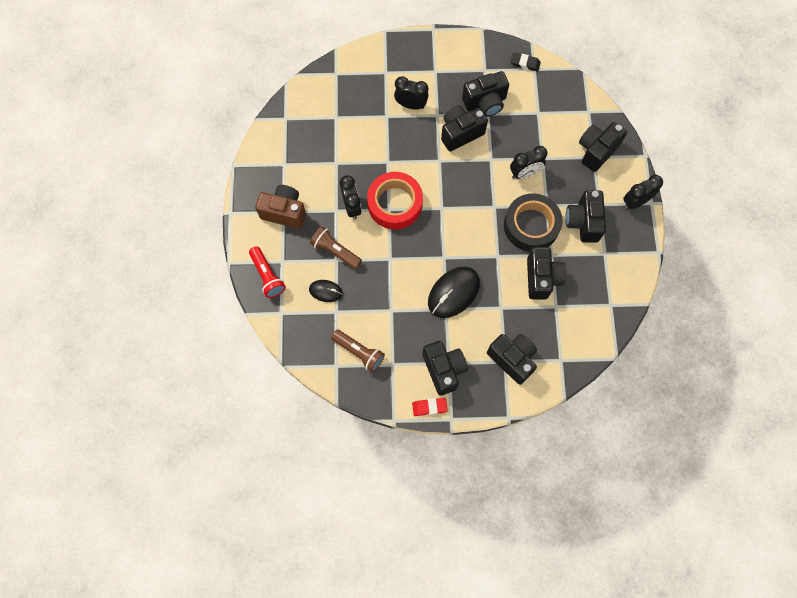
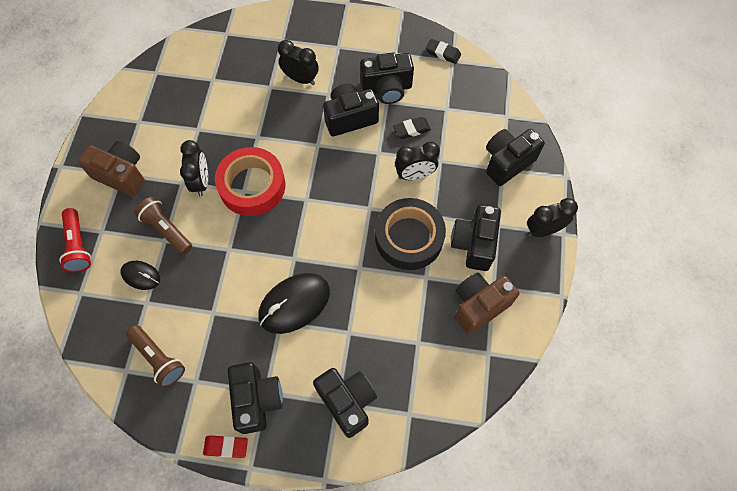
camera: 10 degrees right, 5 degrees down
black camera [527,247,567,299] -> none
none -> black eraser [393,117,431,139]
none -> brown camera [455,273,519,335]

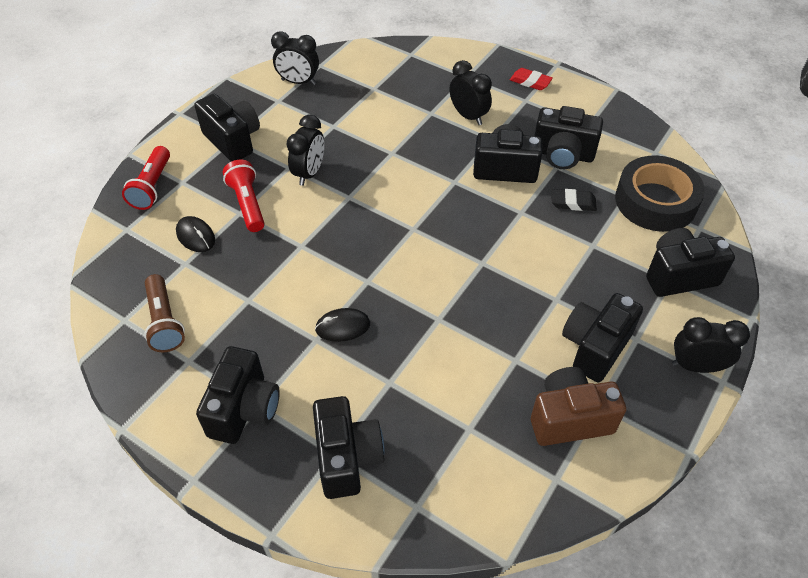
camera: 25 degrees right, 15 degrees down
brown camera [78,141,145,197] -> black camera [194,94,260,162]
brown flashlight [134,197,192,255] -> red flashlight [223,160,265,232]
red eraser [203,436,248,458] -> red eraser moved to [510,68,553,90]
red tape [215,147,285,216] -> none
black mouse [258,273,330,334] -> black mouse [315,308,370,342], size x0.55
black tape [375,198,446,270] -> black tape moved to [615,155,705,232]
black clock [395,142,440,180] -> black clock moved to [271,31,319,85]
black eraser [426,39,461,64] -> none

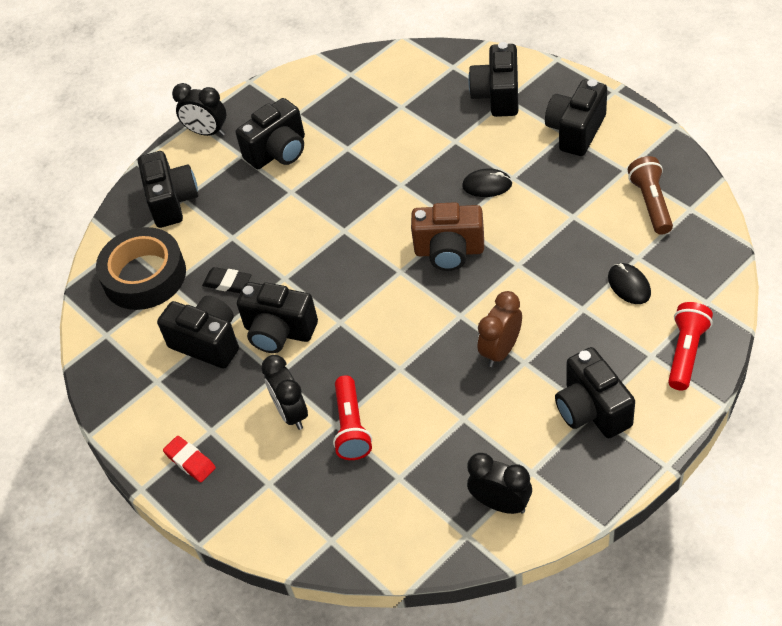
camera: 160 degrees left, 0 degrees up
red flashlight [223,160,265,232] -> red flashlight moved to [333,375,372,460]
black clock [287,115,324,186] -> brown clock [478,291,522,367]
brown camera [531,367,626,446] -> brown camera moved to [411,202,484,271]
black camera [646,228,735,297] -> black camera turned 105 degrees counterclockwise [138,151,198,228]

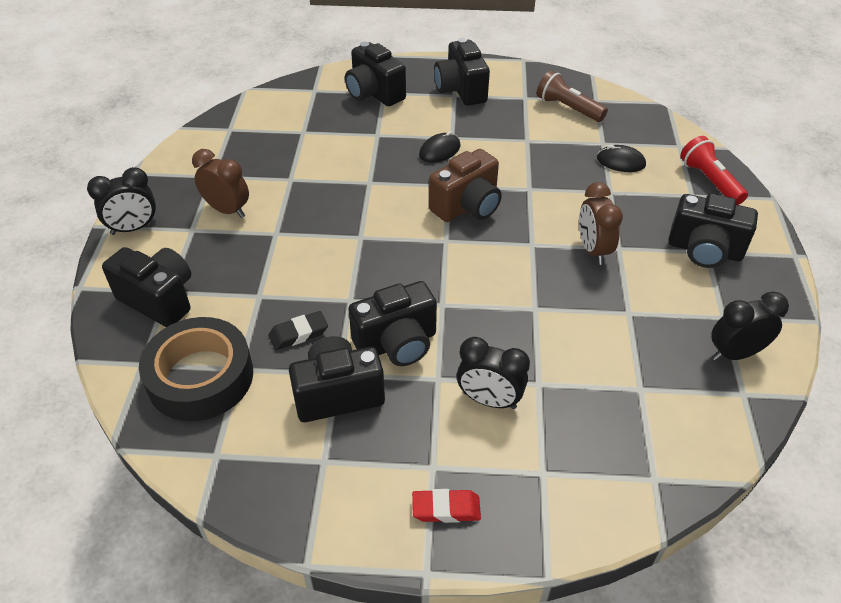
camera: 50 degrees left, 5 degrees down
black camera [236,98,305,169] -> brown clock [192,149,249,218]
red flashlight [333,375,372,460] -> none

